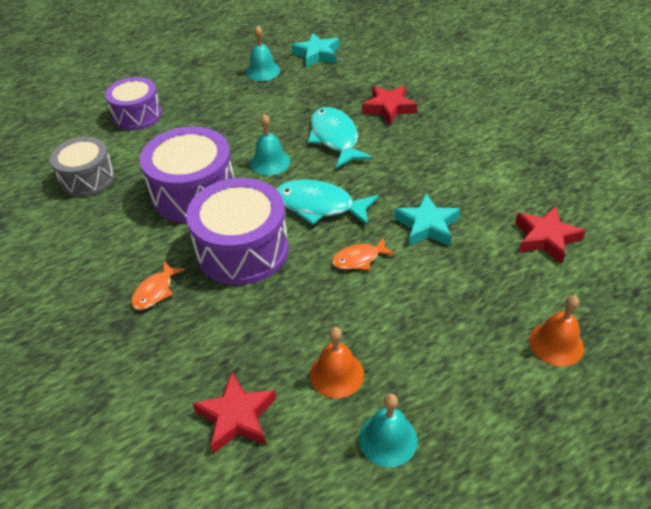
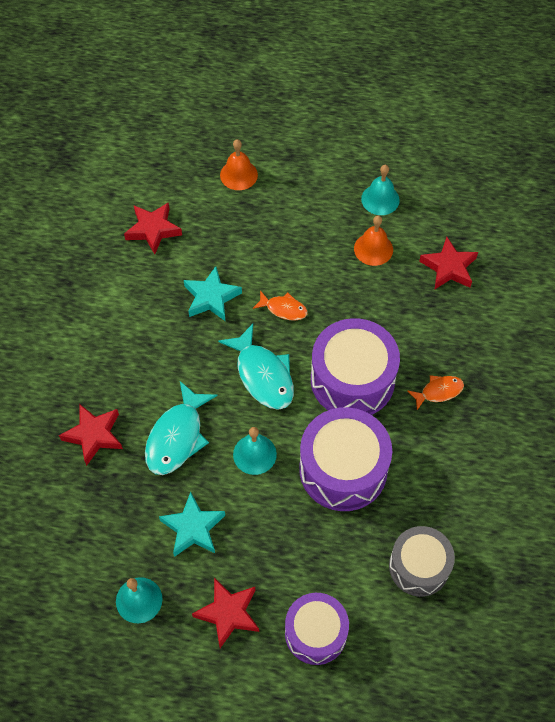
camera: 140 degrees left, 15 degrees up
turquoise star [291,33,339,67] -> turquoise star moved to [159,492,225,557]
none -> red star [192,578,259,648]

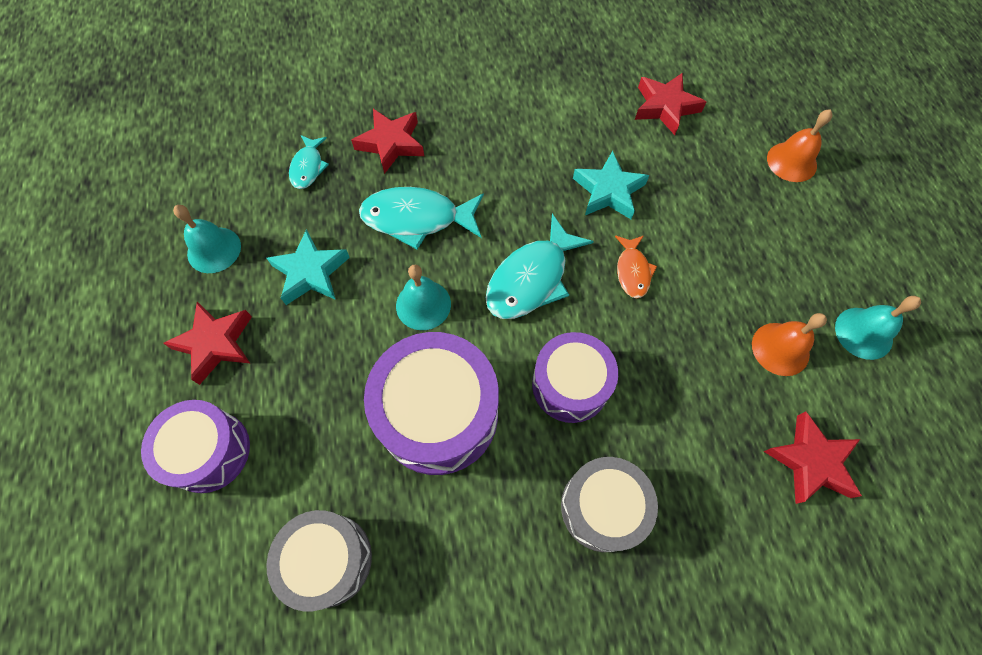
camera: 70 degrees right, 5 degrees up
purple drum [311,318,400,415] -> purple drum [532,332,618,423], size x0.66
orange fish [408,375,464,410] -> grey drum [561,457,658,552]
none -> turquoise fish [289,135,329,189]

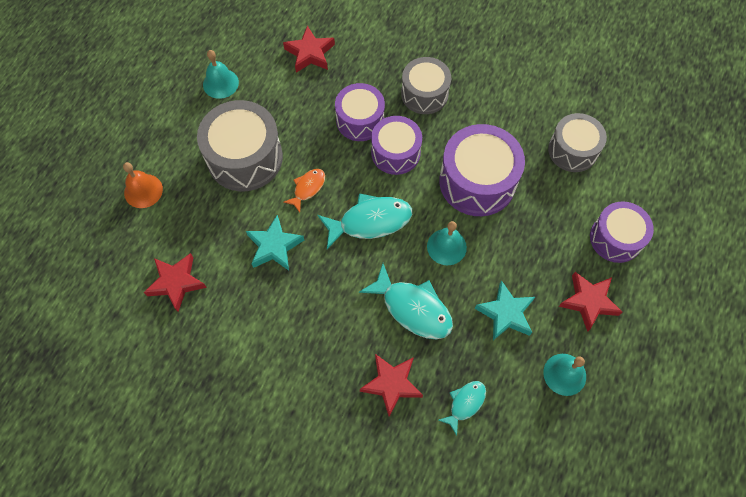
camera: 145 degrees left, 0 degrees up
orange bell [752,313,827,376] -> none
none -> grey drum [197,100,283,191]
none -> purple drum [335,83,385,141]

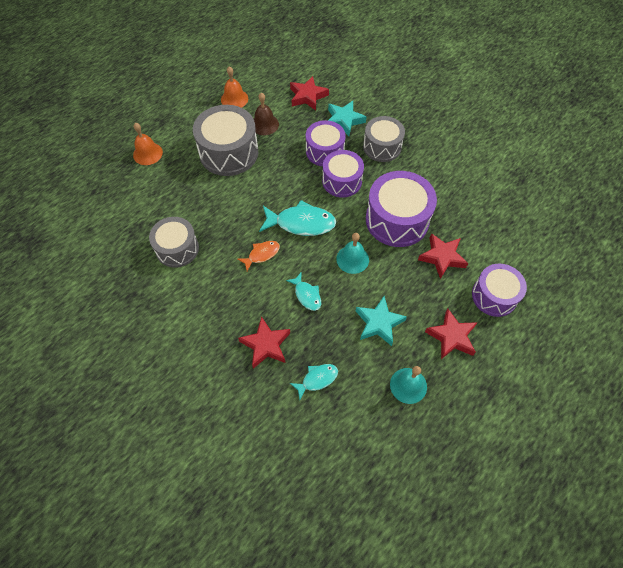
camera: 20 degrees right, 5 degrees down
red star [144,253,207,312] -> red star moved to [418,233,468,279]
turquoise bell [203,50,239,99] -> orange bell [221,66,248,108]
turquoise star [246,215,304,271] -> turquoise star moved to [328,101,367,136]
orange fish [283,169,325,213] -> orange fish moved to [238,241,280,271]
turquoise fish [359,263,453,340] -> turquoise fish [286,272,321,311], size x0.56
grey drum [548,113,607,172] -> grey drum moved to [149,217,199,268]
none -> brown bell [254,93,279,135]

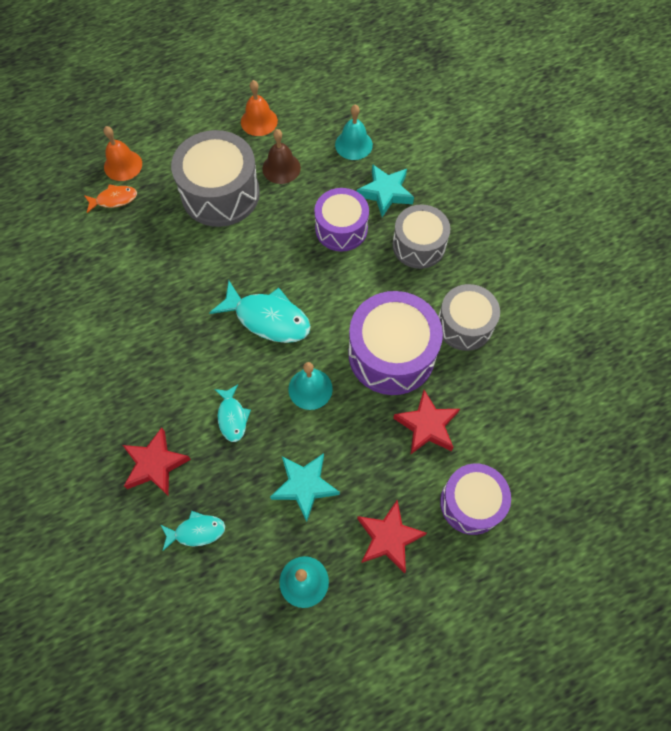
camera: 20 degrees right, 5 degrees up
grey drum [149,217,199,268] -> grey drum moved to [438,284,500,351]
orange fish [238,241,280,271] -> orange fish moved to [84,184,137,213]
red star [290,76,329,111] -> turquoise bell [335,105,373,160]
purple drum [322,150,364,198] -> none

